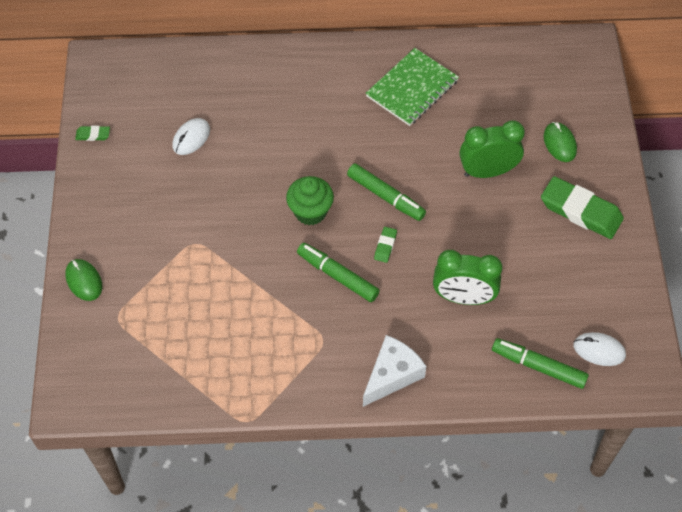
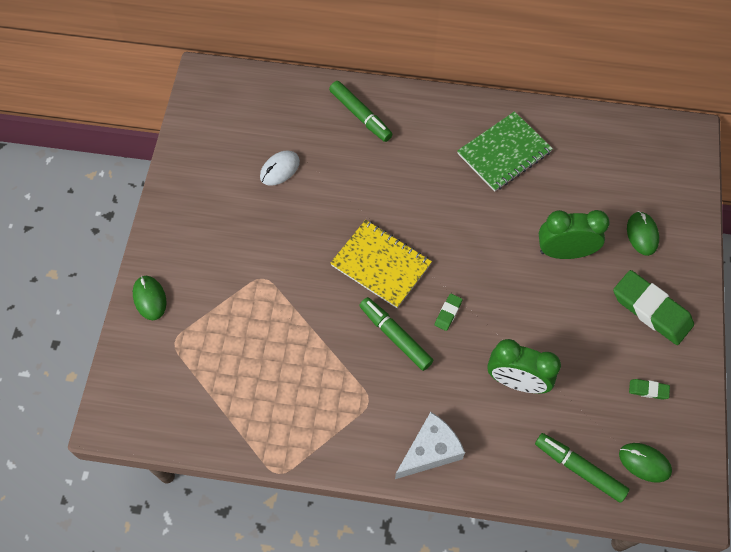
camera: 10 degrees right, 5 degrees up
green eraser [75,126,110,141] -> green eraser moved to [629,379,670,400]
green cupcake [286,176,334,225] -> yellow notebook [330,220,432,308]
green marker [347,163,426,221] -> green marker moved to [329,81,393,142]
white mouse [574,332,626,366] -> green mouse [619,443,672,483]

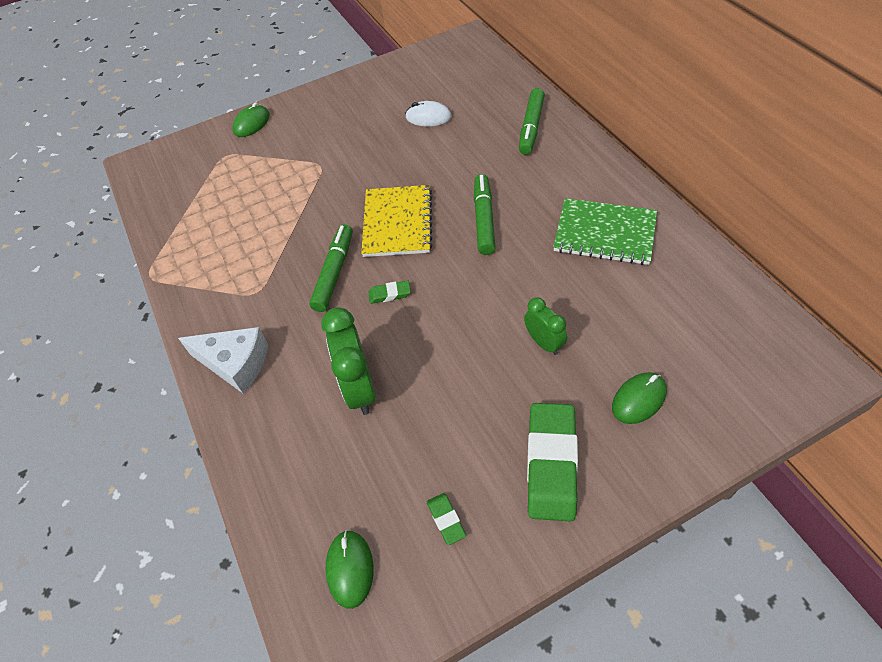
camera: 60 degrees right, 10 degrees down
green marker [535,433,629,503] -> green marker moved to [474,174,495,255]
green clock [539,210,610,259] -> green clock [524,297,567,355], size x0.59

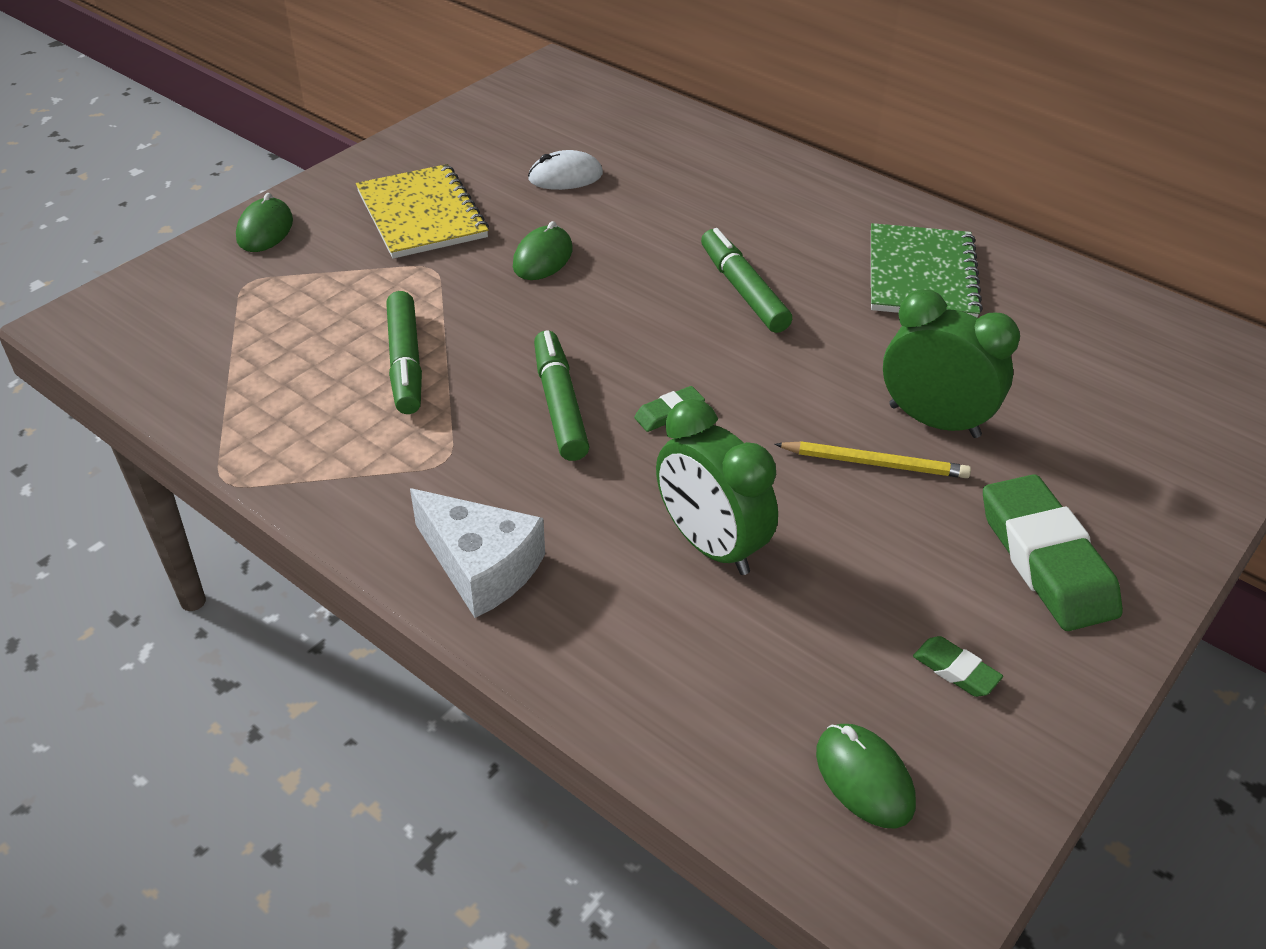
camera: 30 degrees left, 10 degrees down
white cheese [178,327,268,394] -> white cheese turned 45 degrees clockwise [410,489,545,618]
yellow notebook [361,185,432,257] -> yellow notebook moved to [356,164,489,259]
green marker [519,88,545,155] -> green marker moved to [386,291,422,414]
green clock [524,297,567,355] -> green clock [883,289,1020,438], size x1.68
green notebook [553,198,657,265] -> green notebook turned 75 degrees counterclockwise [871,223,983,318]
green mouse [612,372,667,424] -> green mouse moved to [513,221,573,280]
none -> yellow pencil [774,441,971,478]

